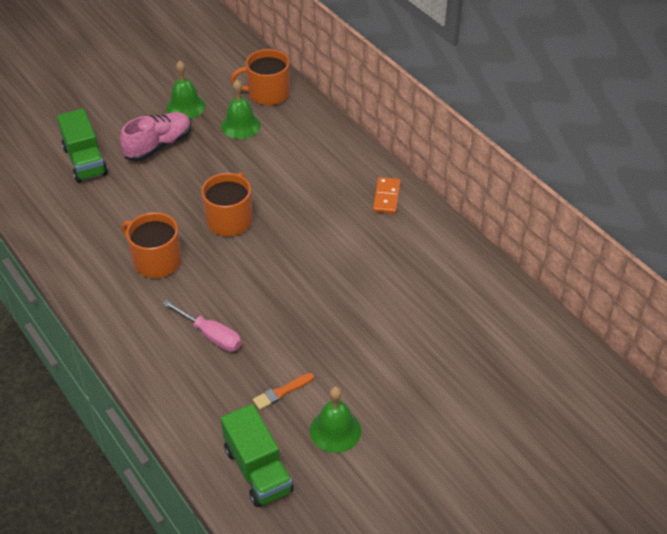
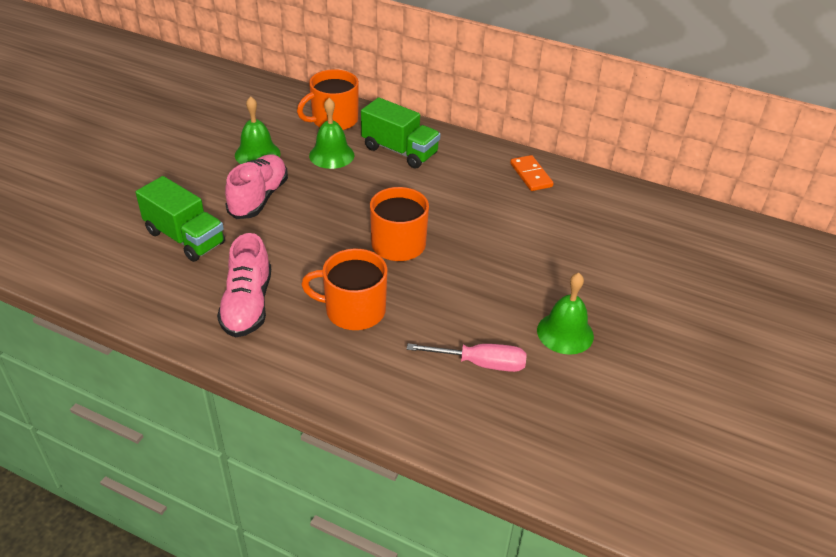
camera: 30 degrees left, 5 degrees down
green truck [221,404,294,507] -> green truck moved to [361,97,441,169]
orange brush [253,373,314,410] -> none
green bell [310,387,361,453] -> green bell moved to [537,273,594,355]
none -> pink shoe [217,233,271,337]

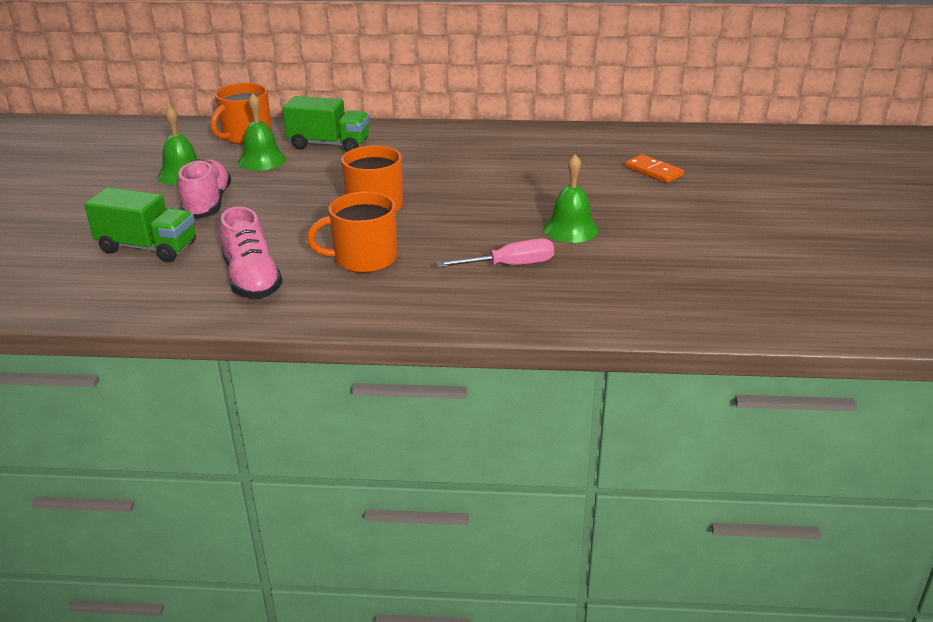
camera: 20 degrees left, 10 degrees down
orange domino [510,155,554,191] -> orange domino moved to [625,154,684,183]

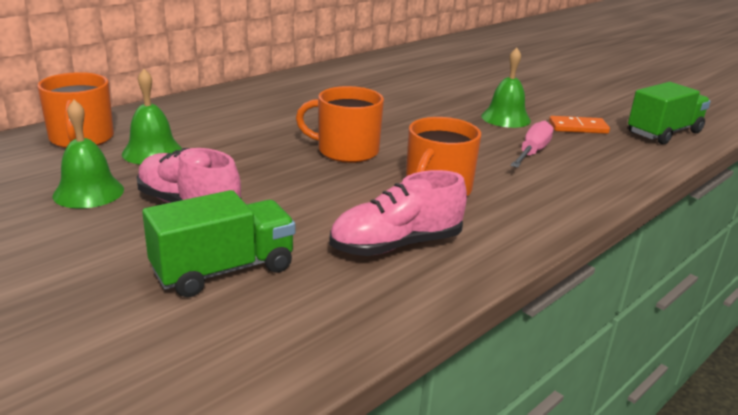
camera: 50 degrees left, 5 degrees down
pink shoe [220,206,283,299] -> pink shoe turned 135 degrees clockwise [329,170,467,256]
green truck [283,96,369,152] -> green truck moved to [628,82,711,144]
orange domino [625,154,684,183] -> orange domino moved to [549,116,610,134]

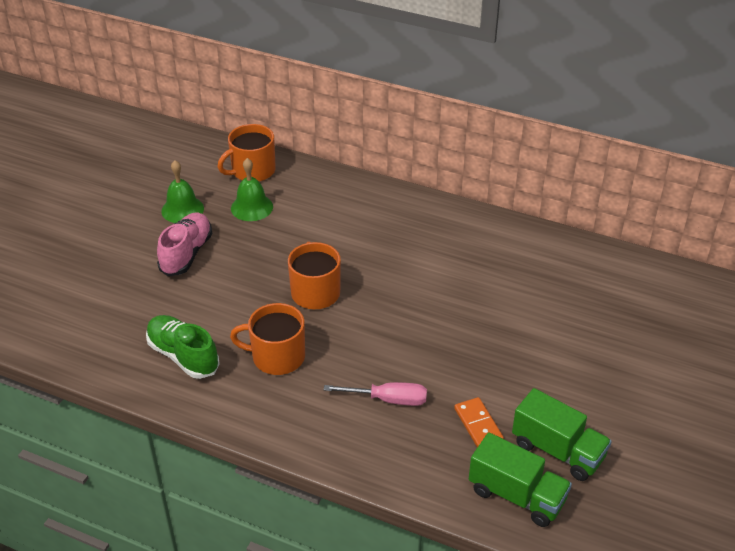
camera: 70 degrees right, 15 degrees up
green truck [142,190,295,297] -> green truck moved to [512,388,612,481]
pink shoe [329,170,467,256] -> green shoe [146,315,220,379]
green bell [481,48,531,128] -> none

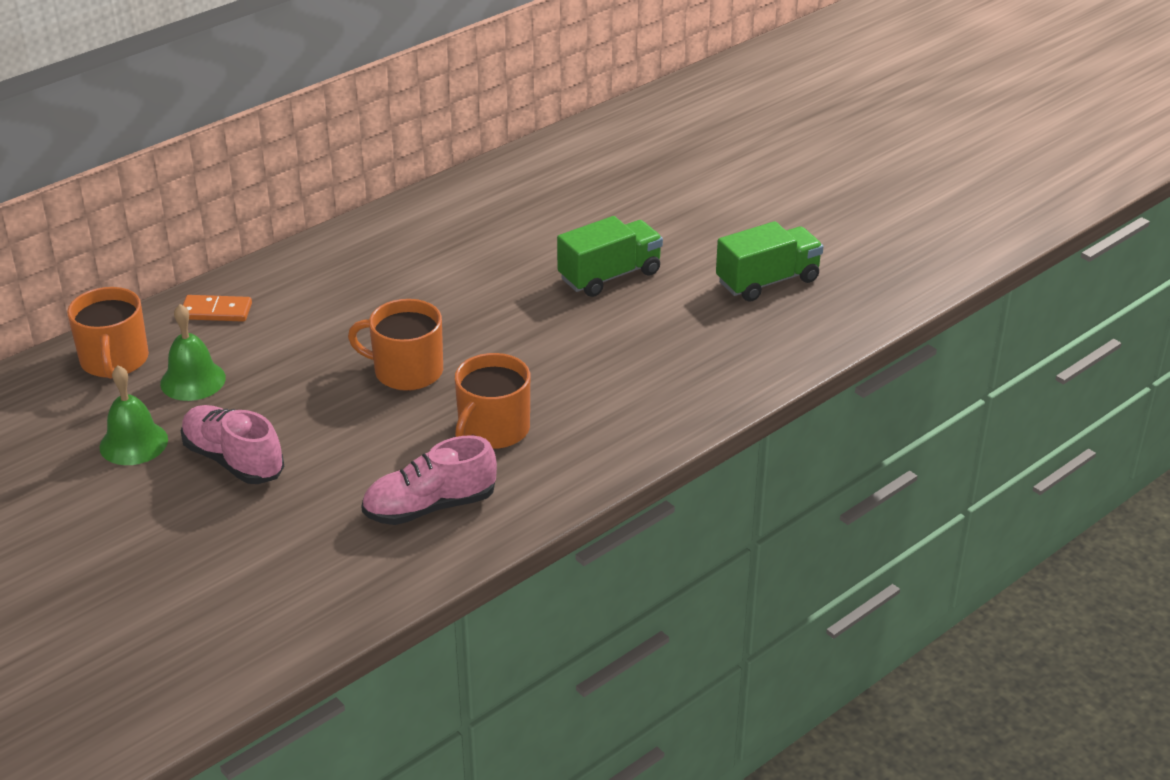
camera: 65 degrees left, 5 degrees down
green shoe [146,315,220,379] -> pink shoe [361,435,497,525]
pink screwdriver [324,382,427,406] -> none
orange domino [454,397,504,447] -> orange domino moved to [183,295,252,322]
green truck [469,432,572,527] -> green truck moved to [557,216,663,297]

